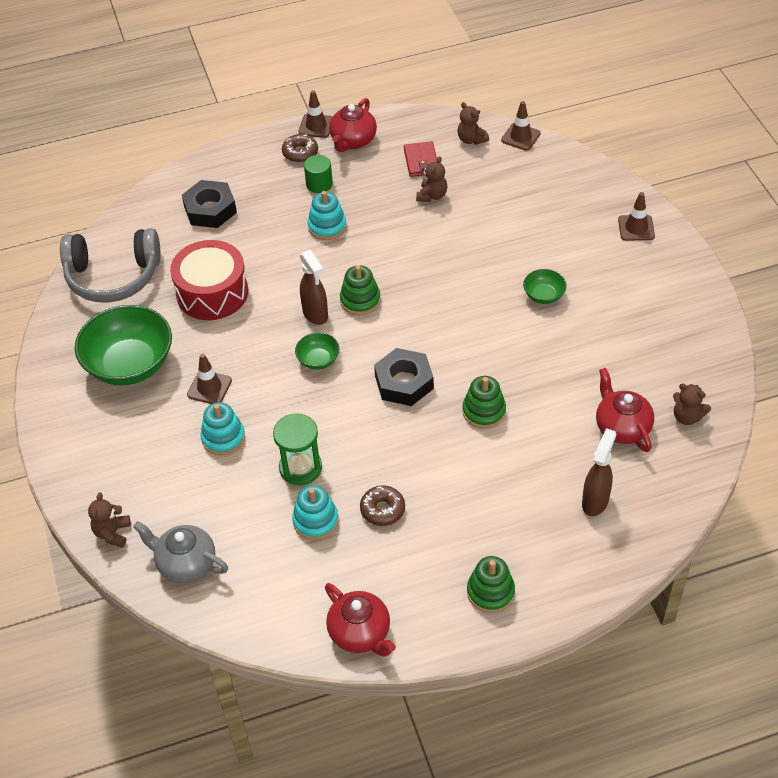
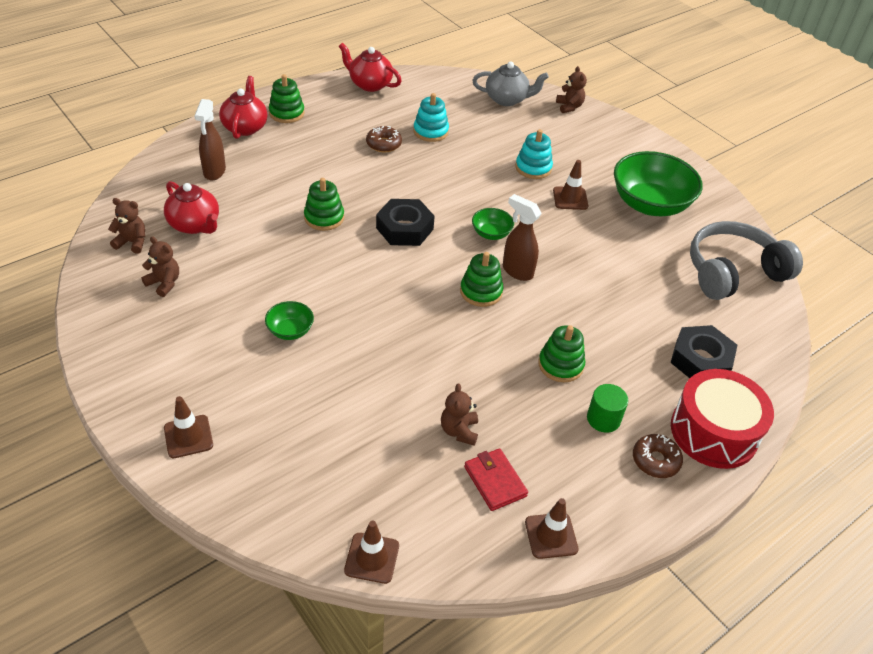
camera: 155 degrees right, 5 degrees down
red drum [170,240,248,320] -> red drum moved to [671,369,774,469]
green hourglass [273,413,322,485] -> none
brown traffic cone [299,90,333,138] -> brown traffic cone moved to [525,498,579,559]
turquoise stacking toy [308,191,347,240] -> green stacking toy [538,325,585,382]
red teapot [329,98,377,152] -> red teapot moved to [219,76,268,139]
brown teddy bear [457,102,489,145] -> brown teddy bear moved to [141,236,179,297]

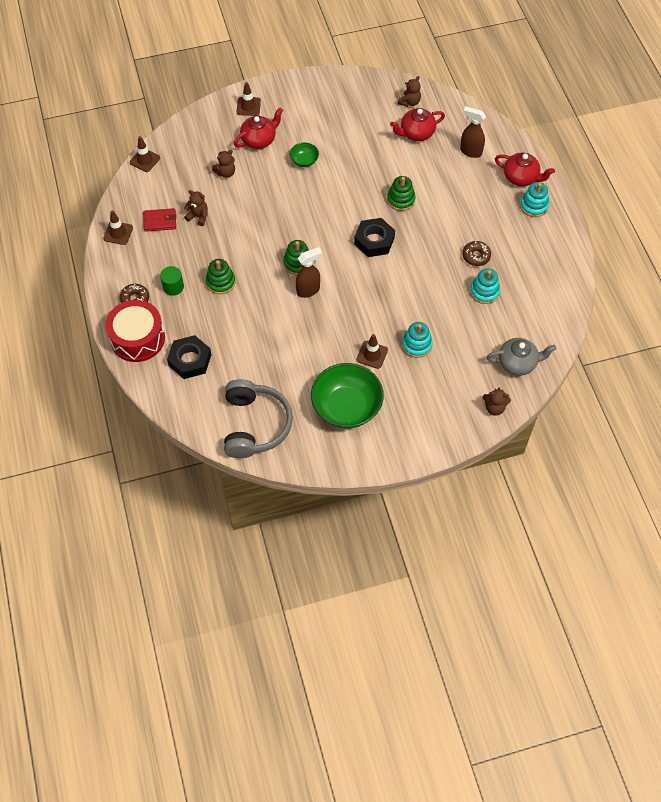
camera: 115 degrees right, 15 degrees up
brown teddy bear [141,236,179,297] -> brown teddy bear moved to [212,150,235,178]
green stacking toy [269,74,305,123] -> turquoise stacking toy [520,182,549,217]
red teapot [339,43,402,92] -> red teapot moved to [234,108,283,149]
grey teapot [472,61,549,106] -> grey teapot turned 120 degrees counterclockwise [487,338,556,376]
green bowl [472,208,514,240] -> none

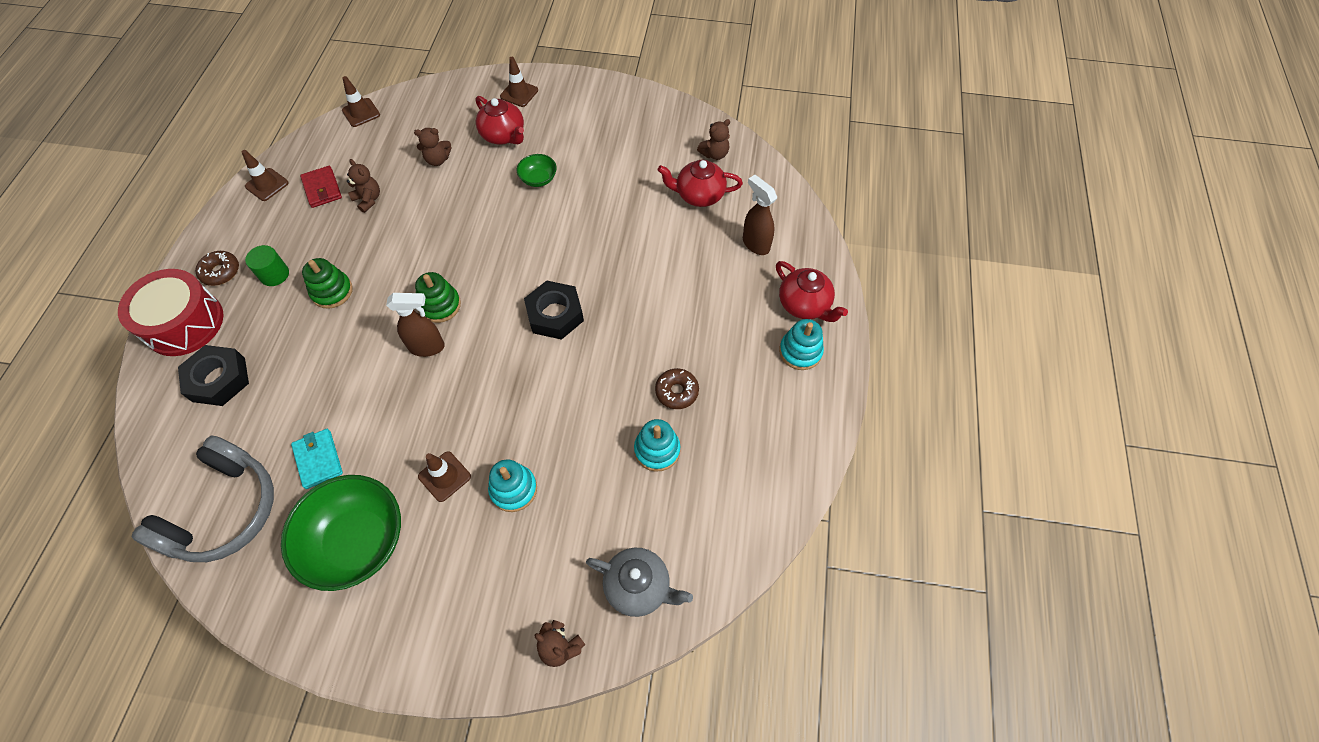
camera: 25 degrees right, 0 degrees up
red wallet [143,208,176,232] -> red wallet turned 45 degrees clockwise [300,166,342,208]
red teapot [234,108,283,149] -> red teapot turned 60 degrees clockwise [476,96,524,145]
green stacking toy [387,176,416,211] -> none
none -> turquoise wallet [291,429,343,489]

